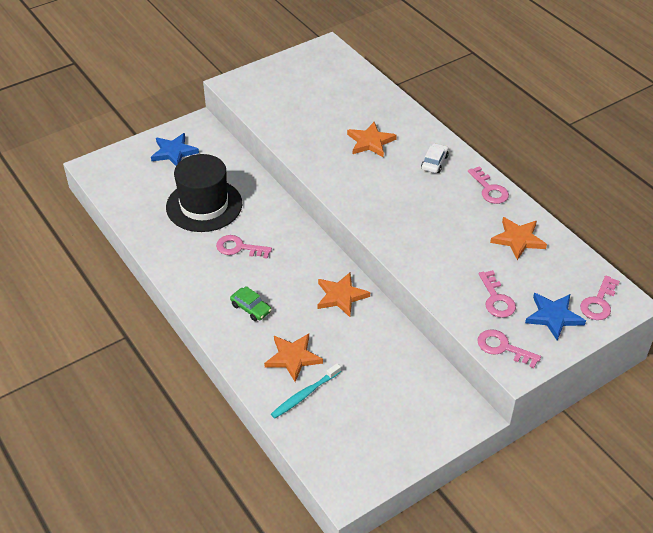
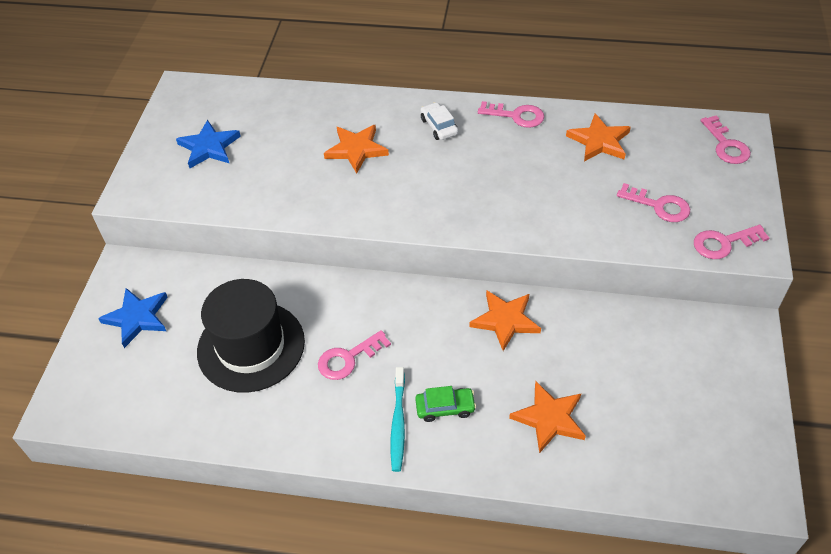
camera: 45 degrees left, 5 degrees up
turquoise toothbrush [271,363,341,418] -> turquoise toothbrush moved to [391,367,405,472]
blue star [525,293,586,341] -> blue star moved to [176,120,241,168]

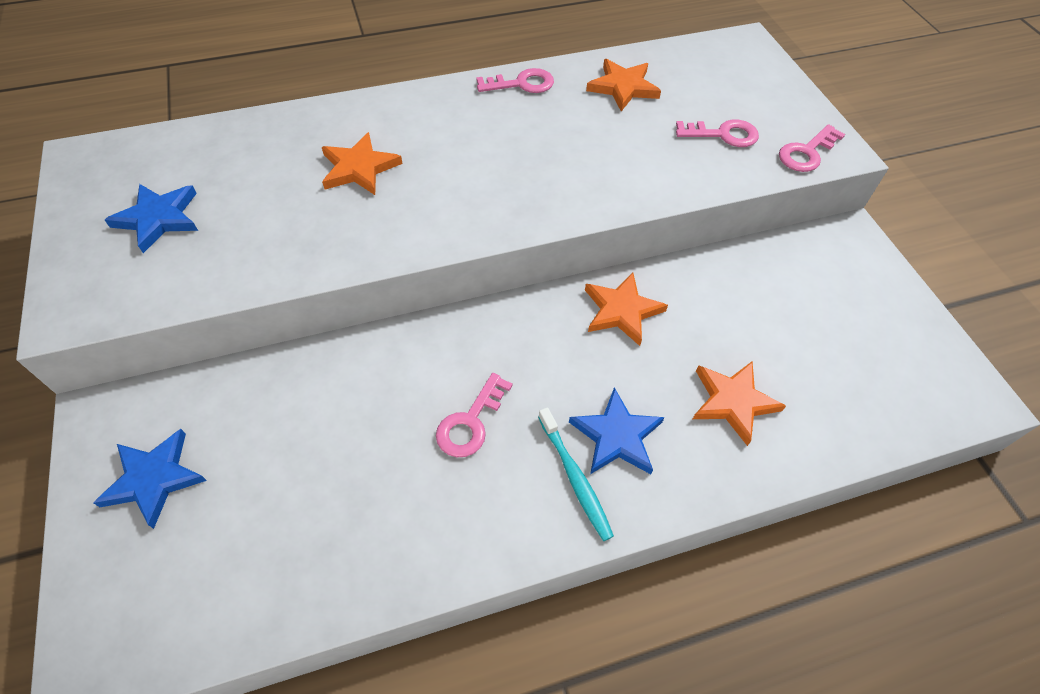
camera: 30 degrees left, 5 degrees up
black hat [197,279,305,393] -> none
green car [415,386,476,422] -> blue star [569,387,665,474]
white car [420,102,458,140] -> none
pink key [701,116,751,164] -> none

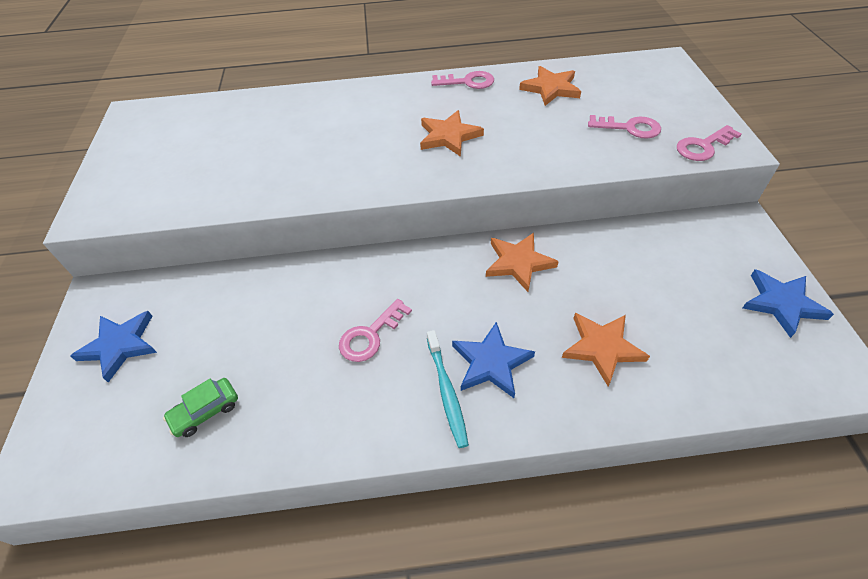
camera: 15 degrees right, 5 degrees down
blue star [105,184,198,253] -> blue star moved to [743,269,834,338]
orange star [322,132,402,195] -> orange star moved to [420,110,484,157]
none -> green car [163,378,238,437]

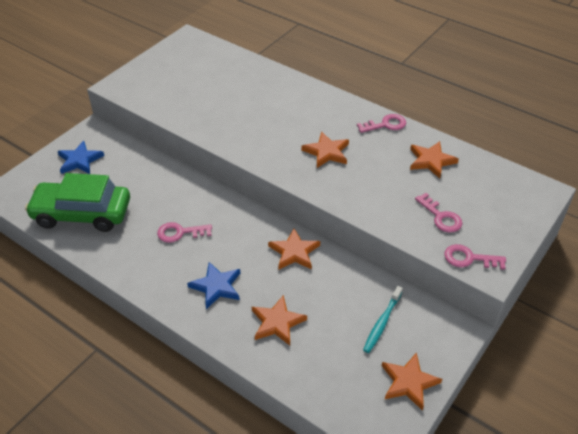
camera: 40 degrees right, 5 degrees down
green car [163,378,238,437] -> green car [25,173,130,232], size x2.49
turquoise toothbrush [427,330,469,448] -> turquoise toothbrush moved to [363,286,403,353]
pink key [431,71,494,89] -> pink key turned 60 degrees counterclockwise [357,114,406,133]
blue star [743,269,834,338] -> orange star [382,352,442,411]

